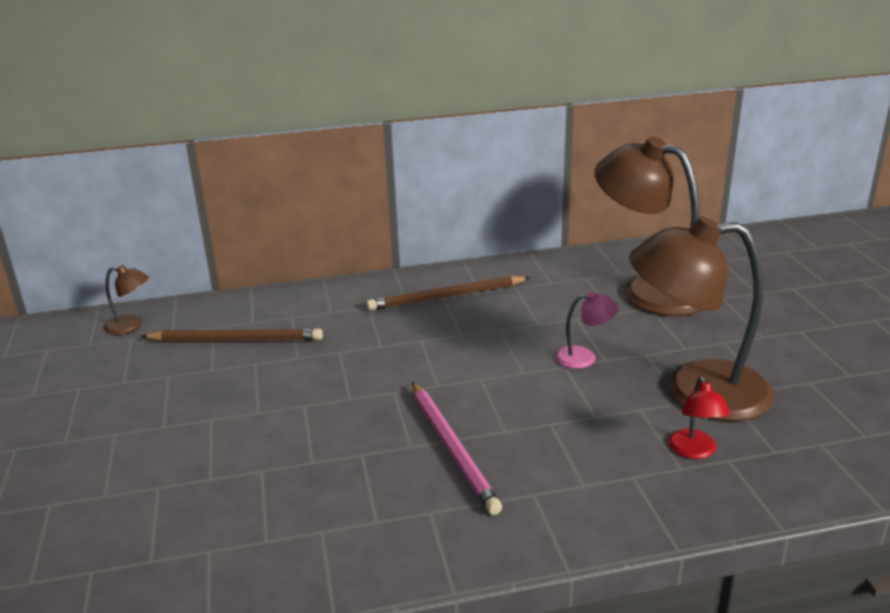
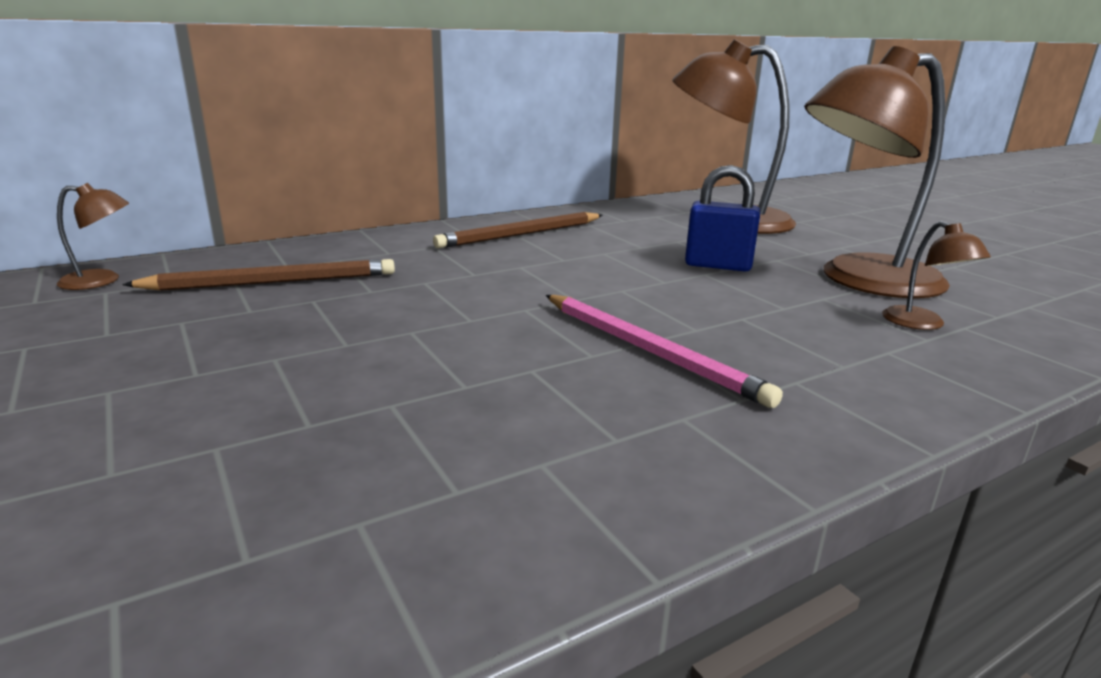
camera: 20 degrees left, 5 degrees down
pink lamp [555,291,618,369] -> blue padlock [685,165,760,272]
red lamp [668,376,730,459] -> brown lamp [882,221,991,330]

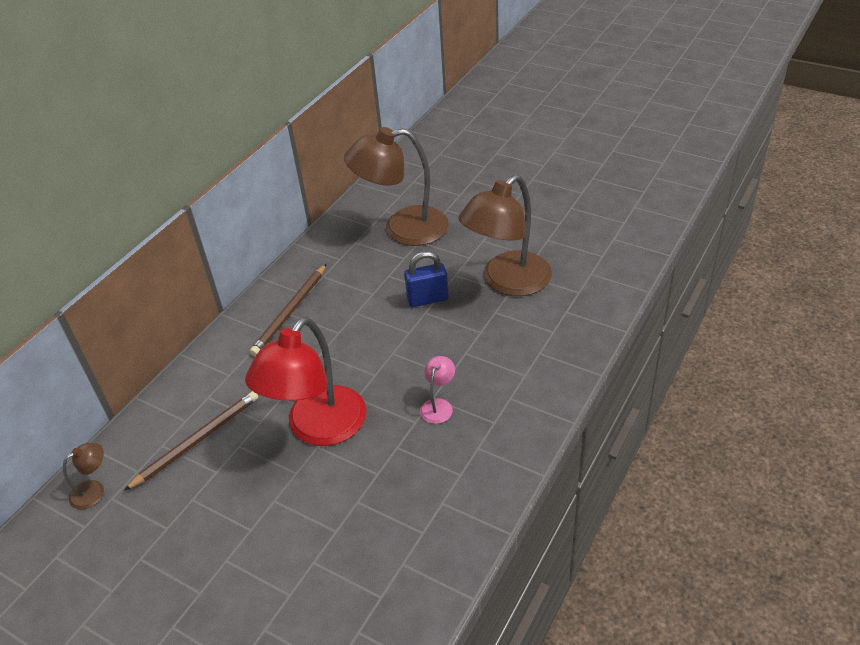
camera: 25 degrees left, 20 degrees up
pink pencil [546,295,783,408] -> pink lamp [420,356,455,424]
brown lamp [882,221,991,330] -> none
none -> red lamp [245,317,366,446]

